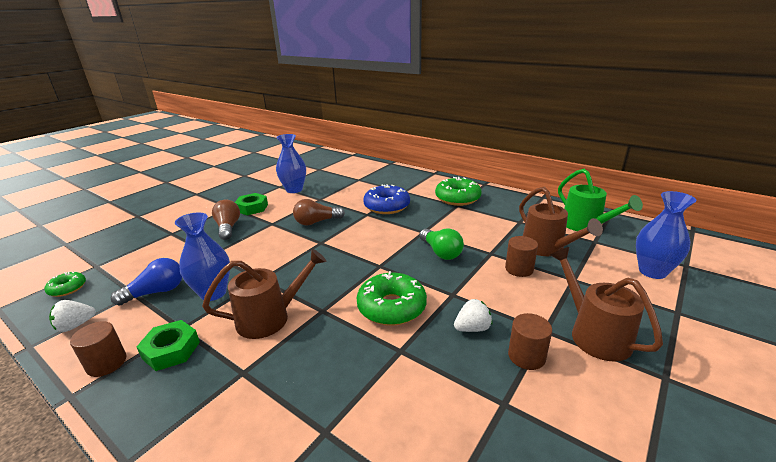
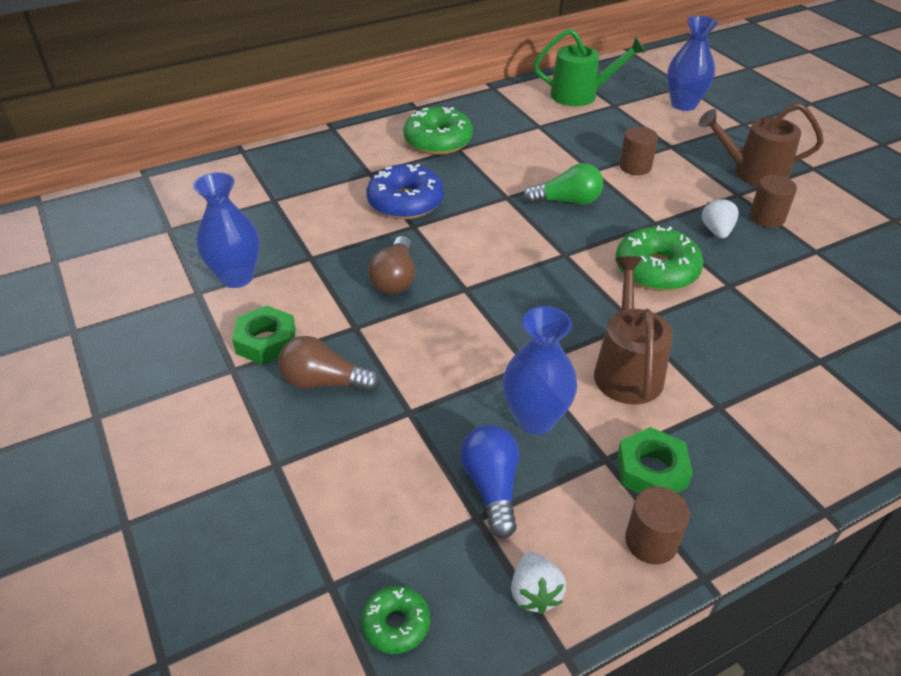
camera: 65 degrees left, 15 degrees up
brown watering can [519,187,603,256] -> none

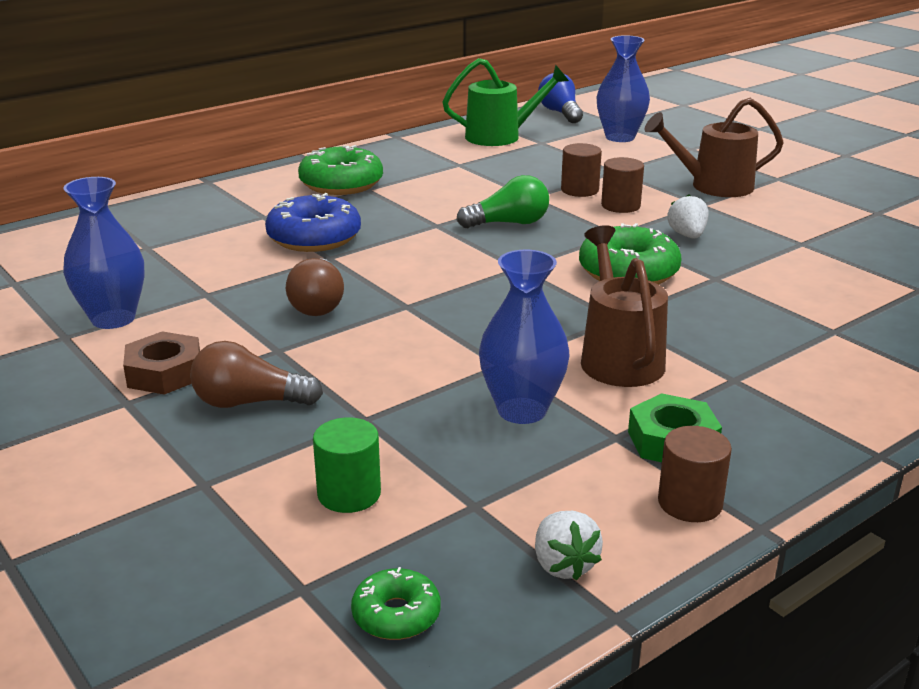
camera: 10 degrees left, 15 degrees down
green nut [232,306,296,365] -> brown nut [123,331,200,395]
blue light bulb [460,425,519,539] -> blue light bulb moved to [538,73,583,123]
brown cylinder [749,175,797,228] -> brown cylinder moved to [601,157,644,213]
none -> green cylinder [313,417,381,513]

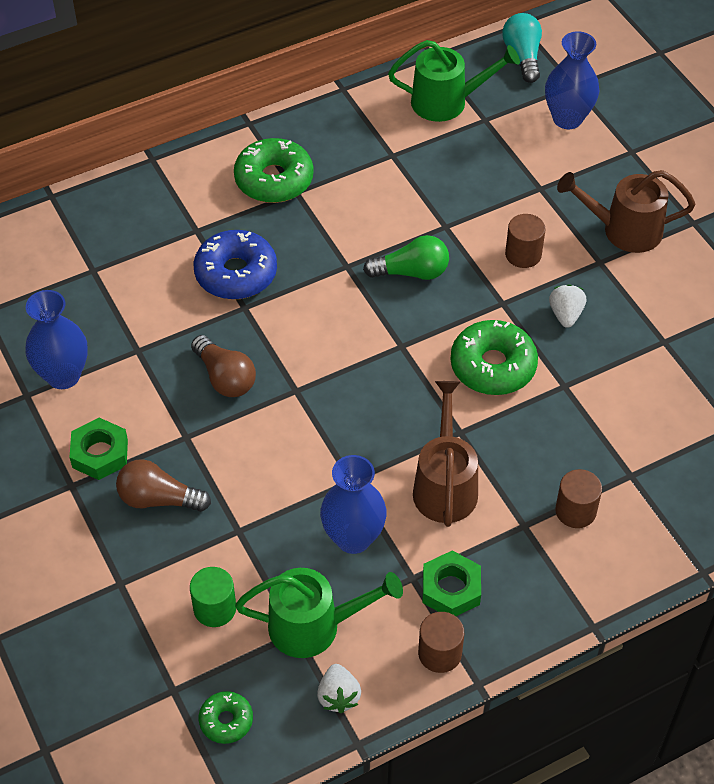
camera: 10 degrees right, 25 degrees up
brown nut [123,331,200,395] -> green nut [70,418,128,480]
brown light bulb [286,258,344,316] -> brown light bulb turned 45 degrees counterclockwise [191,335,256,397]
blue light bulb [538,73,583,123] -> turquoise light bulb [502,13,542,83]
brown cylinder [561,143,602,197] -> brown cylinder moved to [555,469,602,528]
none -> green watering can [235,568,403,658]

